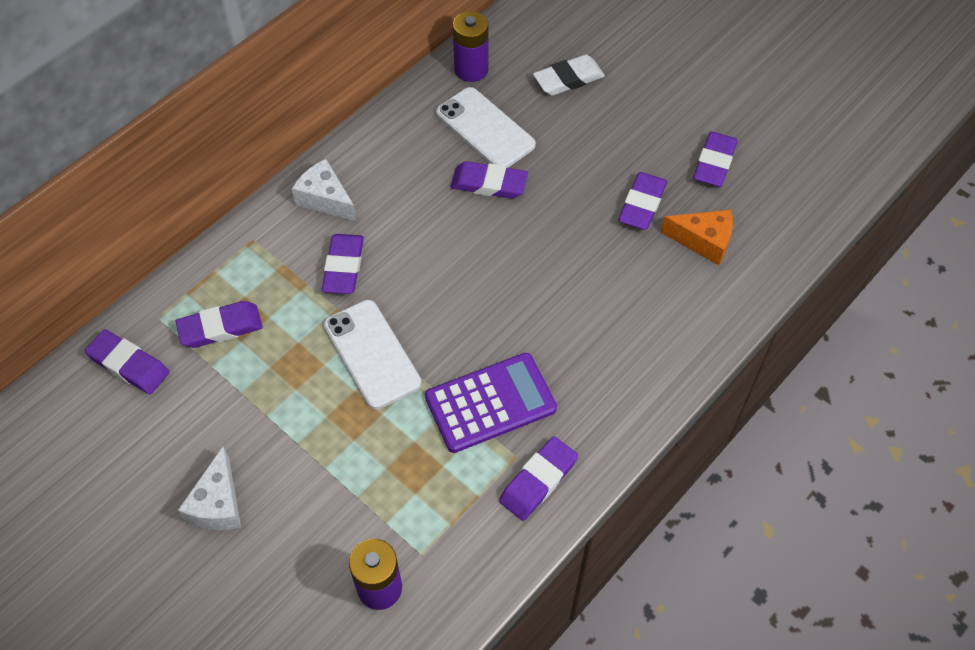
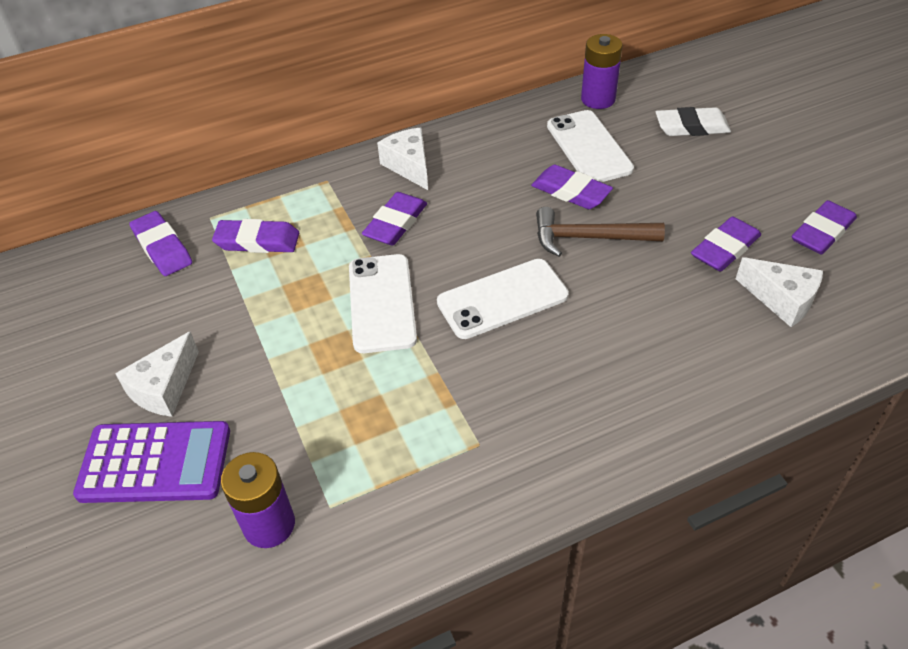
camera: 25 degrees right, 10 degrees down
purple calculator [425,353,557,453] -> purple calculator moved to [73,421,230,503]
purple eraser [499,436,578,521] -> none
orange cheese [661,210,733,265] -> white cheese [736,257,823,327]
none -> white phone [437,259,569,339]
none -> brown hammer [536,207,665,257]

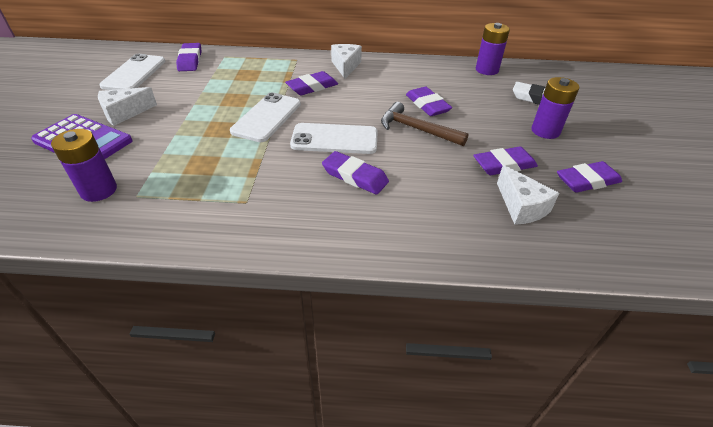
camera: 25 degrees right, 5 degrees down
purple eraser [212,219,299,253] -> purple eraser moved to [322,151,389,195]
white phone [547,110,634,182] -> white phone moved to [99,54,166,90]
none -> purple battery [531,77,579,139]

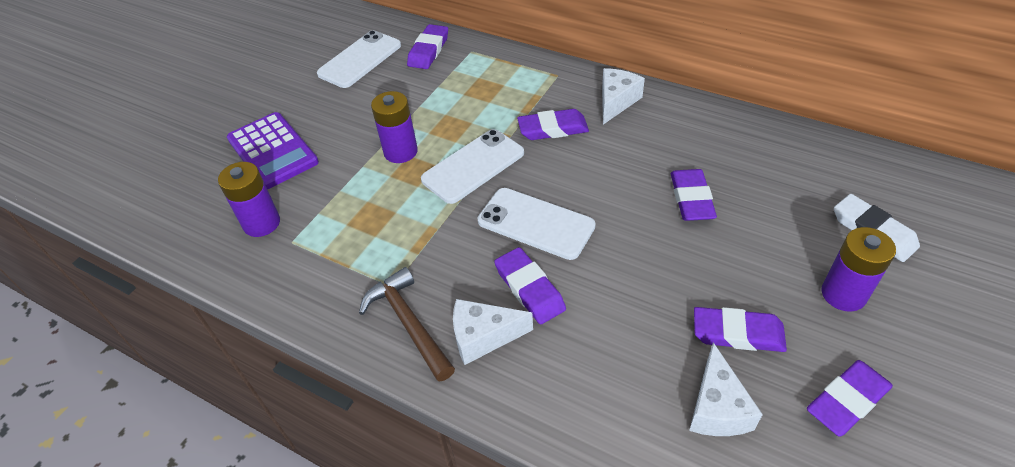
camera: 30 degrees right, 5 degrees up
white cheese [98,87,157,126] -> white cheese moved to [453,299,533,365]
brown hammer [381,102,469,146] -> brown hammer moved to [359,267,455,382]
purple battery [476,23,510,75] -> purple battery moved to [371,91,418,163]
purple eraser [557,161,622,193] -> purple eraser turned 45 degrees counterclockwise [807,360,893,437]

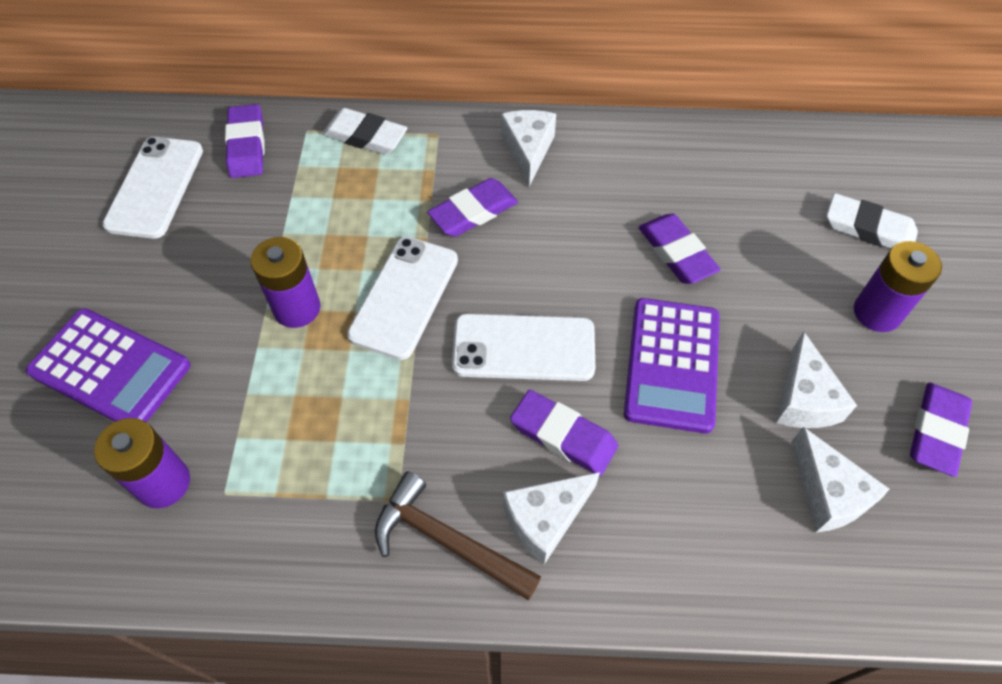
camera: 30 degrees left, 10 degrees up
purple eraser [694,307,787,352] -> white cheese [776,331,857,428]
none -> white eraser [322,108,407,155]
none -> purple calculator [624,298,719,434]

